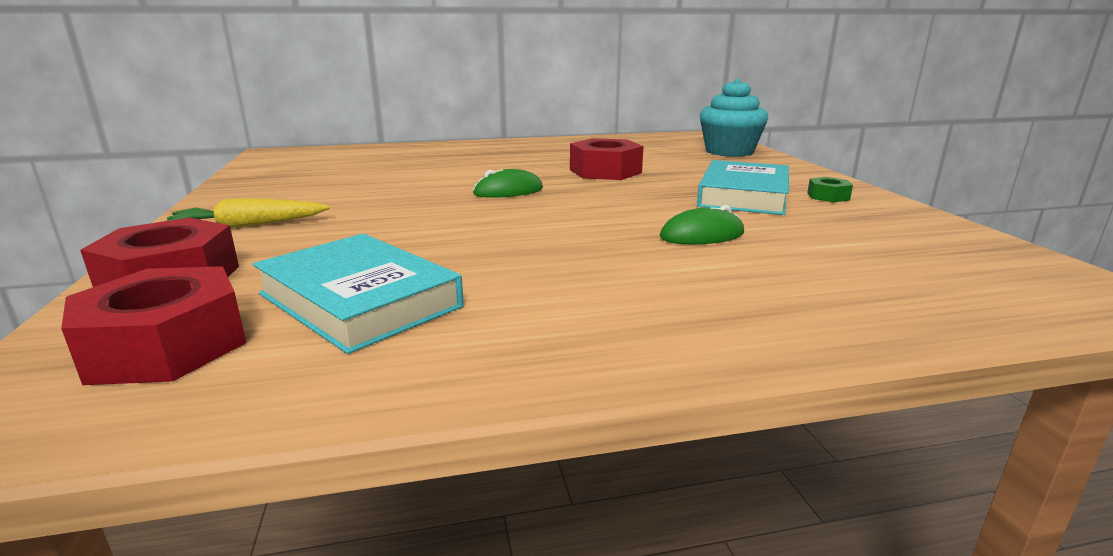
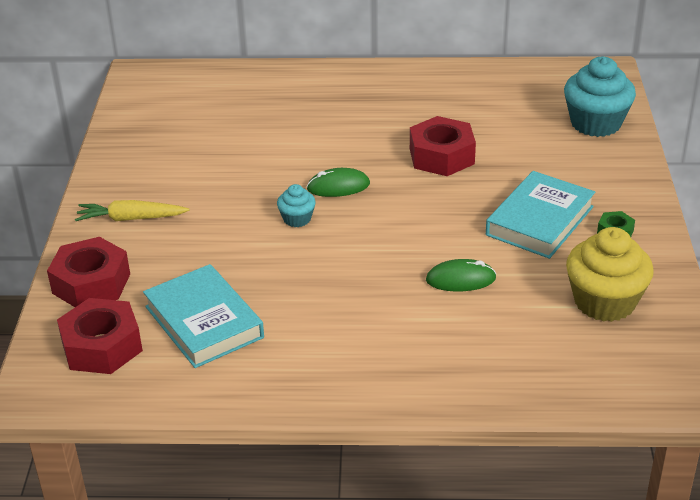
camera: 15 degrees right, 15 degrees up
none -> turquoise cupcake [277,184,316,227]
none -> yellow cupcake [566,227,654,322]

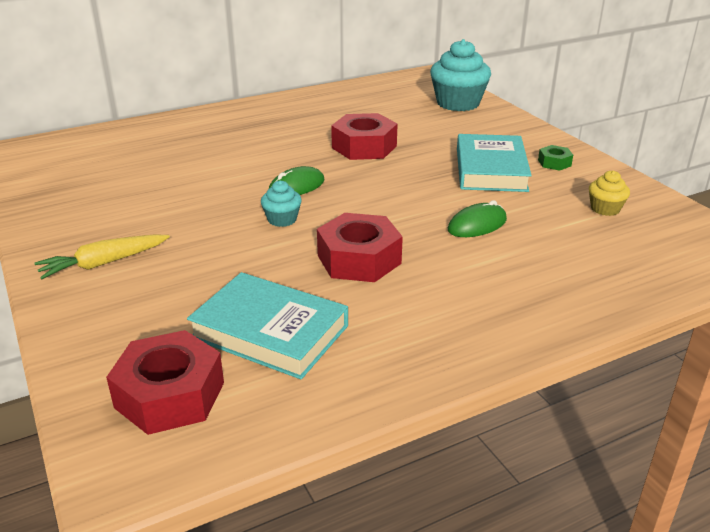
camera: 30 degrees left, 5 degrees down
red nut [47,237,130,307] -> red nut moved to [317,213,403,282]
yellow cupcake [566,227,654,322] -> yellow cupcake [589,170,630,216], size x0.50

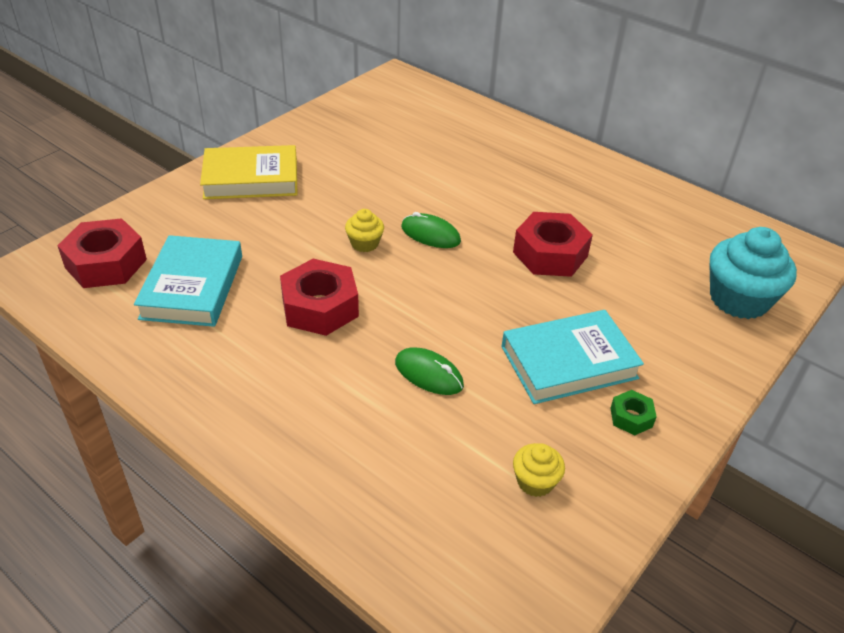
camera: 65 degrees right, 10 degrees up
yellow carrot [34,234,170,279] -> yellow book [200,145,298,199]
turquoise cupcake [261,180,302,227] -> yellow cupcake [345,209,384,252]

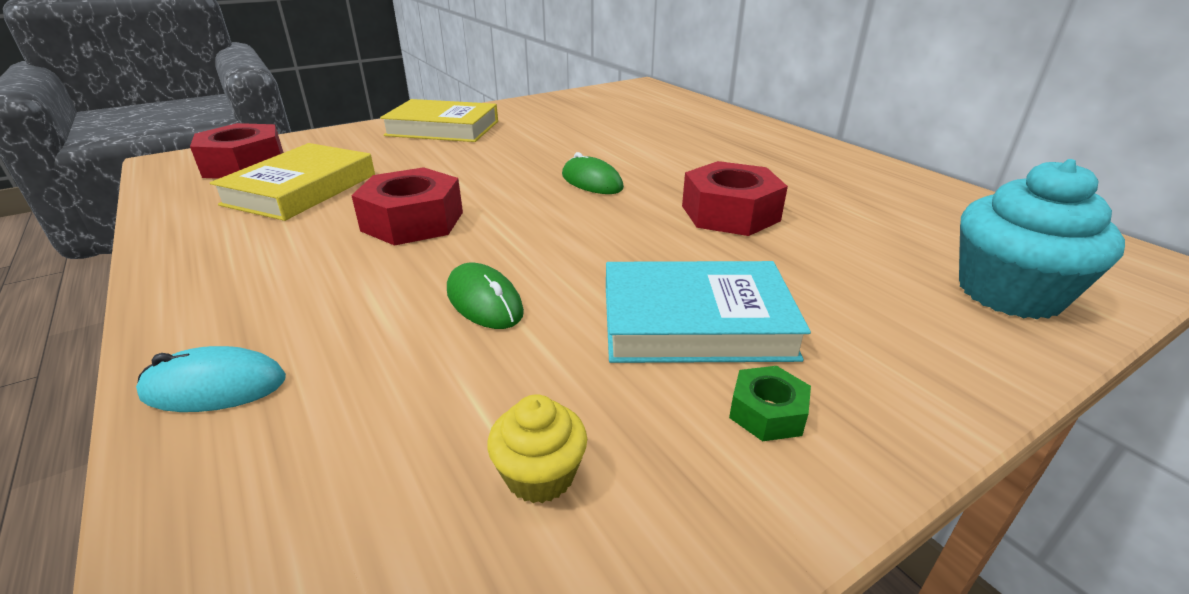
camera: 20 degrees right, 10 degrees down
turquoise book [134,235,242,327] -> yellow book [210,143,375,221]
yellow cupcake [345,209,384,252] -> none
none -> turquoise mouse [136,346,286,412]

